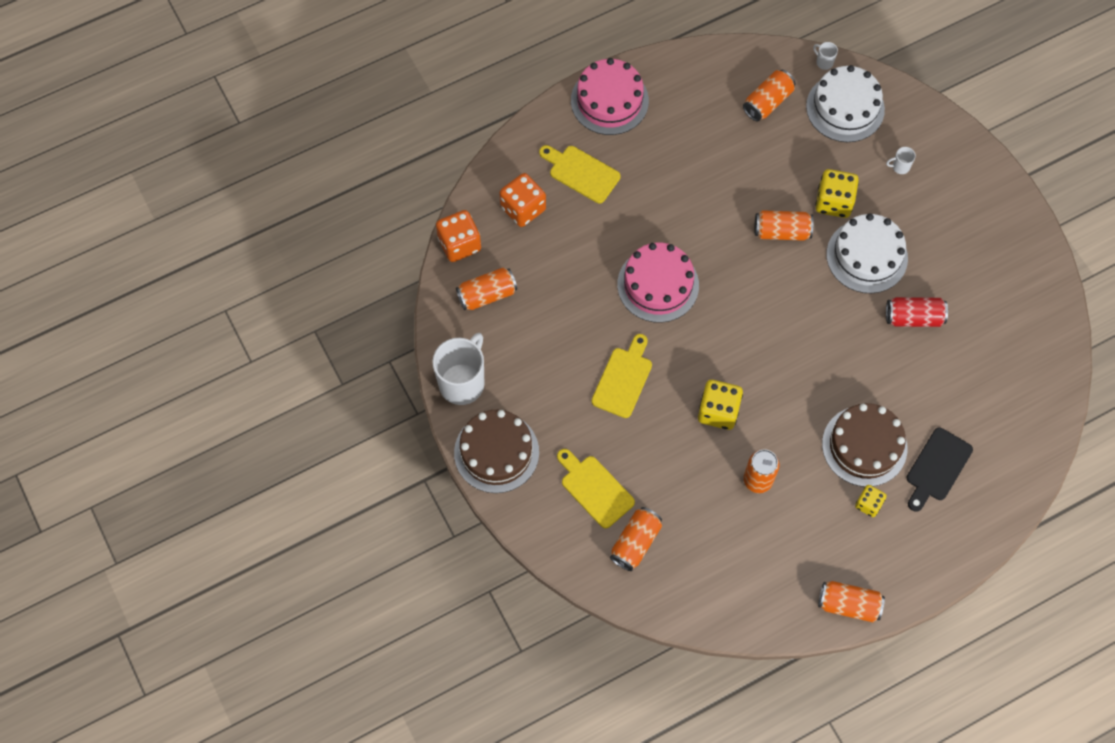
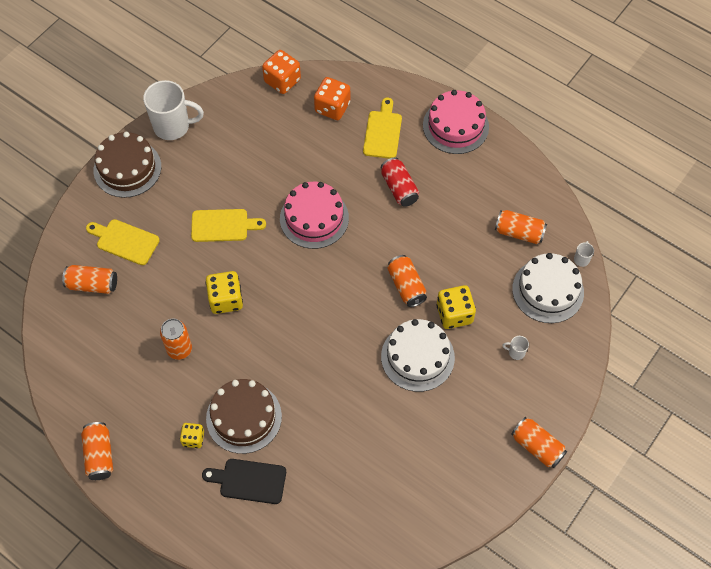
camera: 65 degrees right, 5 degrees down
orange can [456,267,517,310] -> orange can moved to [511,417,567,468]
yellow cutting board [557,449,635,528] -> yellow cutting board turned 90 degrees counterclockwise [86,219,160,265]
white mug [886,147,916,174] -> white mug turned 45 degrees counterclockwise [502,336,529,360]
red can [886,297,948,327] -> red can moved to [381,157,419,207]

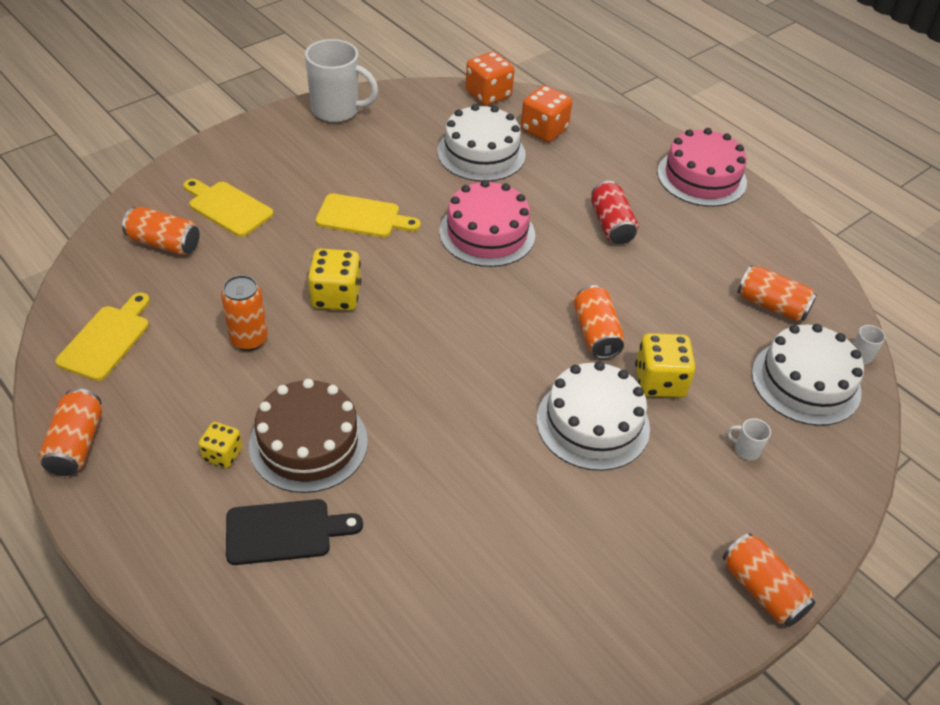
camera: 10 degrees right, 15 degrees down
brown cake [94,132,161,198] -> none
black cutting board [202,459,286,504] -> black cutting board turned 150 degrees clockwise [226,499,363,565]
yellow cutting board [363,98,402,159] -> yellow cutting board moved to [55,293,150,381]
none -> white cake [437,104,526,181]

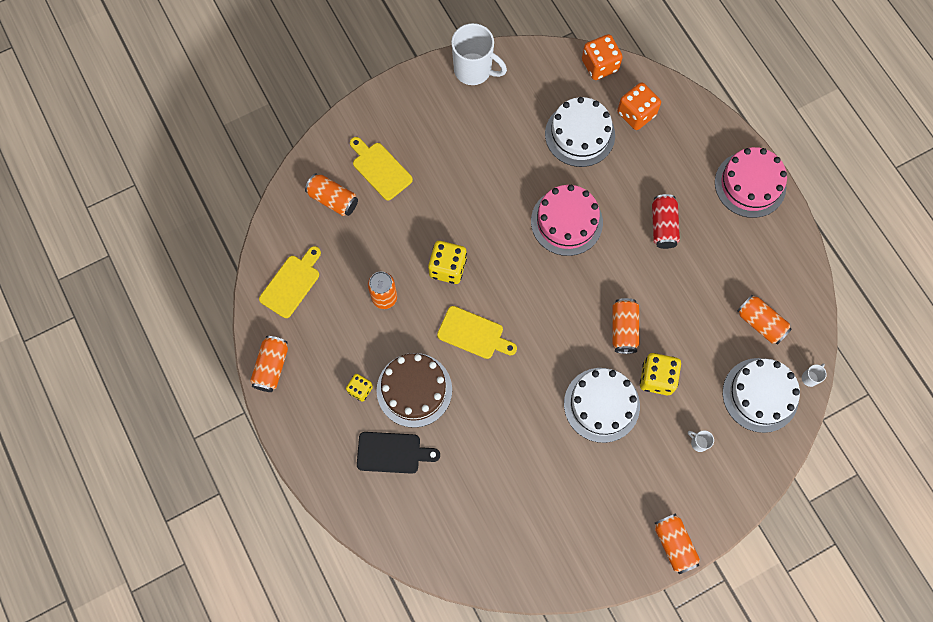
camera: 15 degrees right, 25 degrees up
yellow cutting board [316,193,421,238] -> yellow cutting board moved to [437,306,517,359]

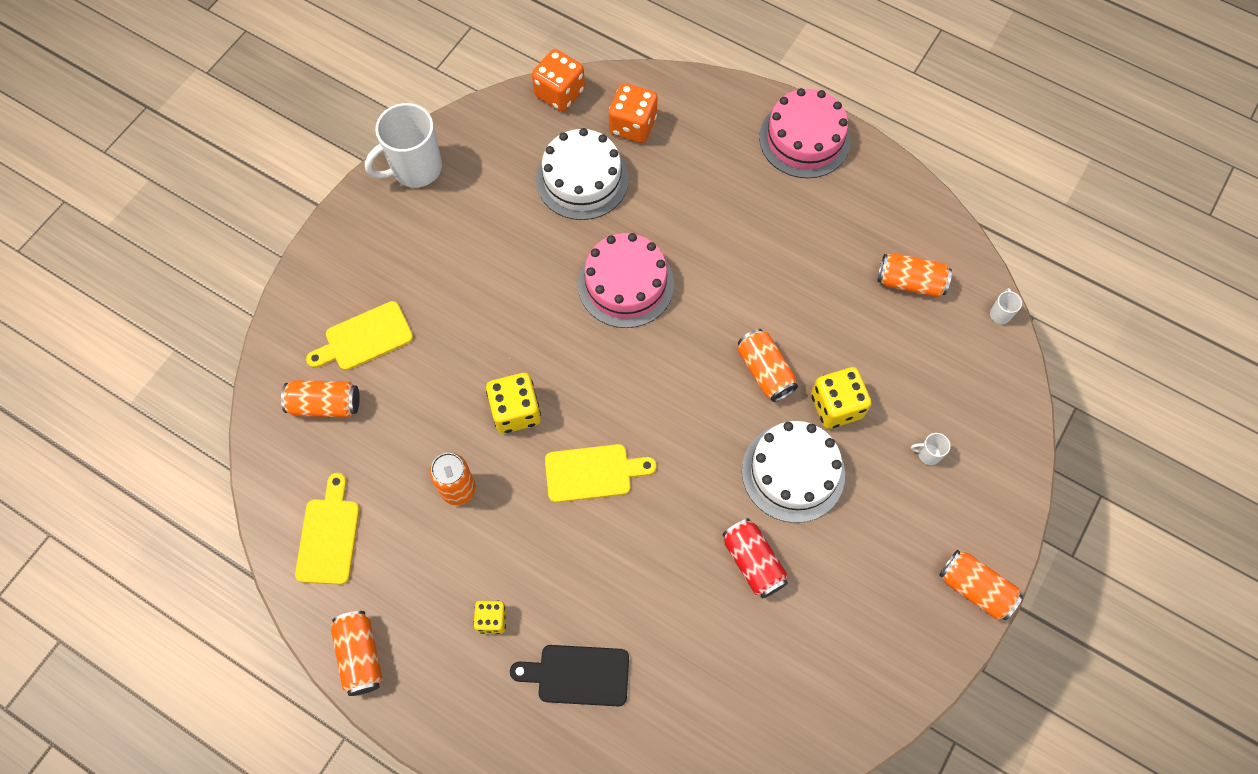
camera: 30 degrees left, 5 degrees down
yellow cutting board [350,137,413,200] -> yellow cutting board turned 45 degrees counterclockwise [306,301,413,370]
black cutting board [357,432,440,474] -> black cutting board turned 150 degrees counterclockwise [510,645,629,706]
brown cake [377,353,452,428] -> none
white mug [451,23,507,85] -> white mug turned 150 degrees clockwise [365,103,442,187]
red can [652,194,680,249] -> red can moved to [722,518,788,599]
white cake [723,358,800,433] -> none

